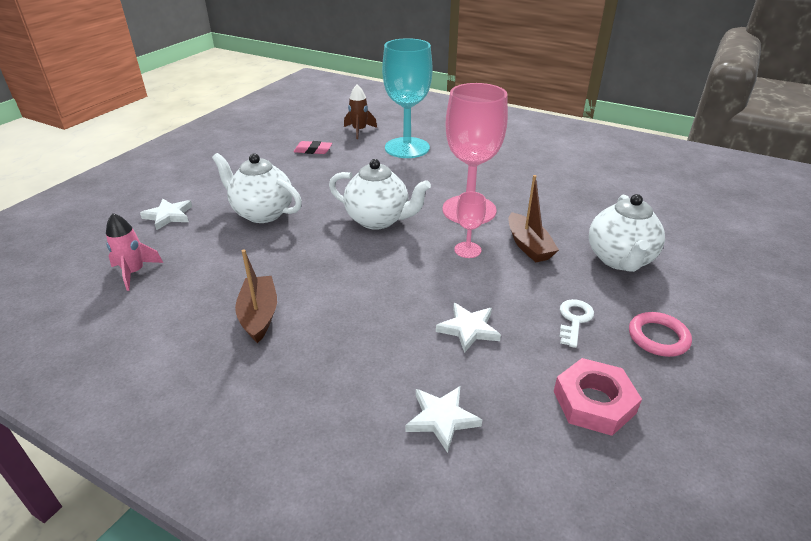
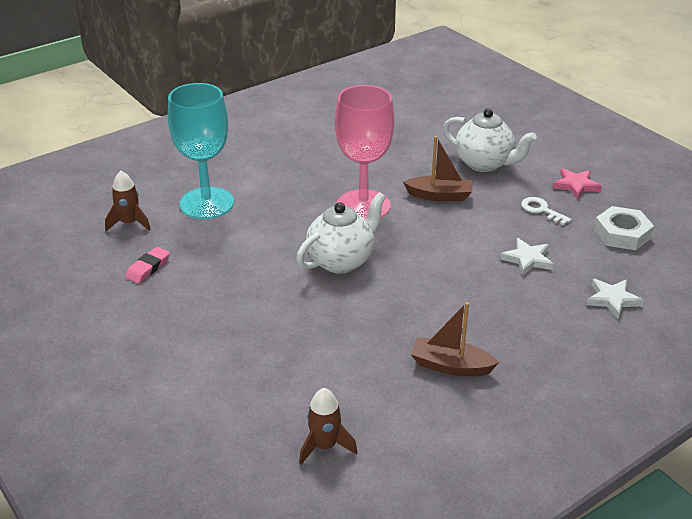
camera: 65 degrees left, 0 degrees up
pink rocket [106,213,163,291] -> brown rocket [299,388,358,465]
white star [140,199,192,230] -> none
white teapot [212,153,302,223] -> none
pink goblet [454,192,486,258] -> none
pink nut [554,358,642,436] -> white nut [594,206,654,250]
pink ring [629,312,692,357] -> pink star [552,168,602,199]

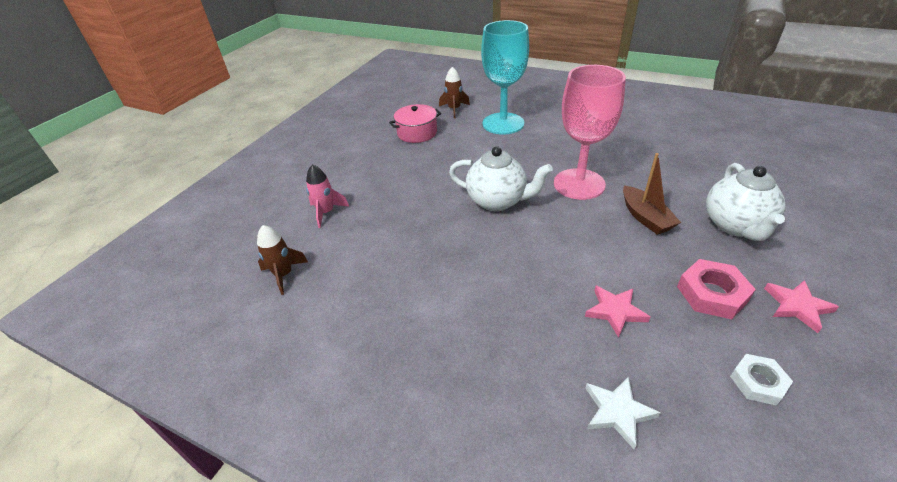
camera: 65 degrees right, 5 degrees up
pink eraser [125,247,170,284] -> pink pot [389,104,441,143]
brown boat [411,302,499,376] -> none
white star [500,238,554,276] -> pink star [585,286,650,338]
white key [521,197,572,225] -> pink nut [677,259,756,319]
white nut [594,206,654,250] -> white nut [730,354,793,406], size x0.66
none -> pink rocket [306,164,349,228]

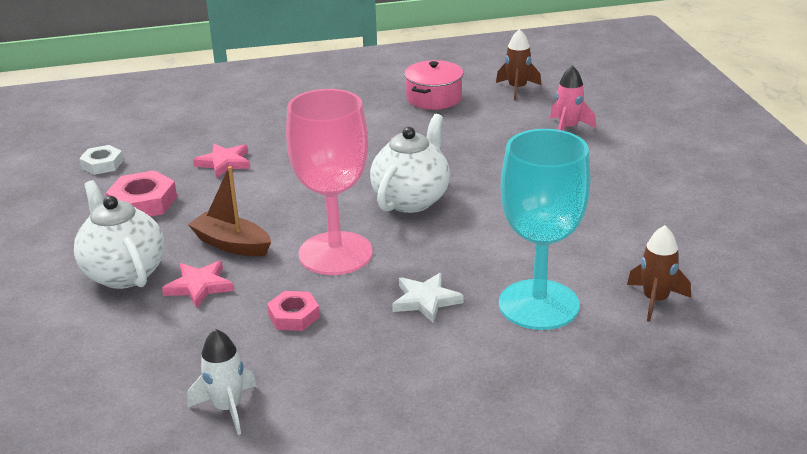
camera: 140 degrees right, 10 degrees down
pink pot [389,104,441,143] -> pink pot moved to [404,60,464,110]
white teapot [449,146,553,211] -> white teapot turned 135 degrees clockwise [370,114,450,213]
white star [586,377,661,450] -> white star moved to [392,273,463,323]
pink star [764,280,839,333] -> pink star moved to [162,260,234,308]
none -> white rocket [187,329,257,435]
none -> pink nut [267,291,320,331]

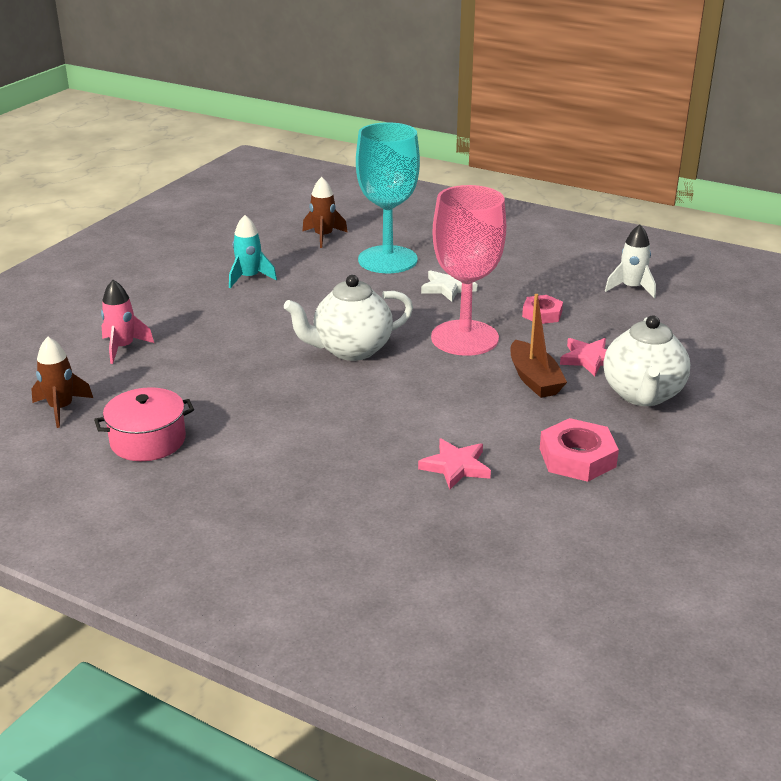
camera: 140 degrees left, 0 degrees up
white nut [79,145,124,175] -> none
none -> turquoise rocket [229,215,277,288]

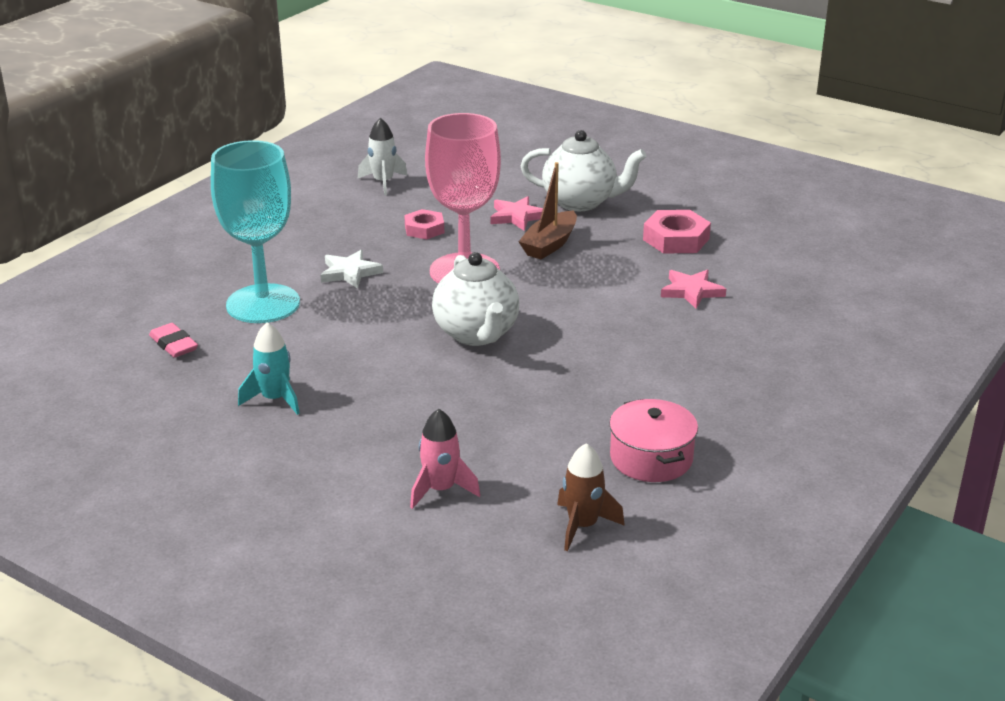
camera: 85 degrees left, 0 degrees up
brown rocket [302,177,348,248] -> pink eraser [149,323,198,358]
brown boat [511,294,567,398] -> brown boat turned 135 degrees clockwise [519,162,577,259]

